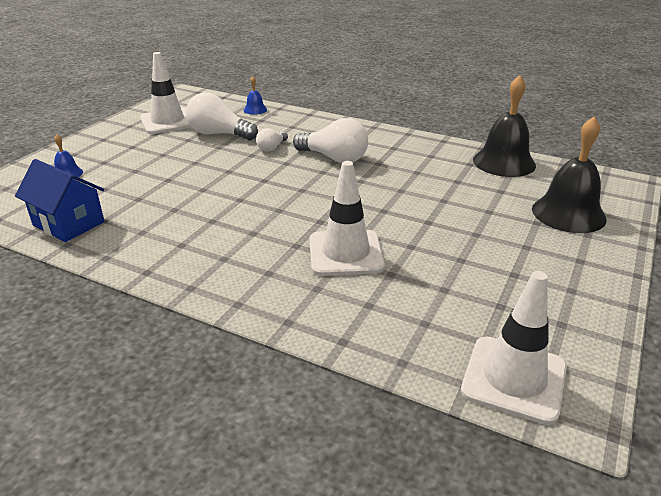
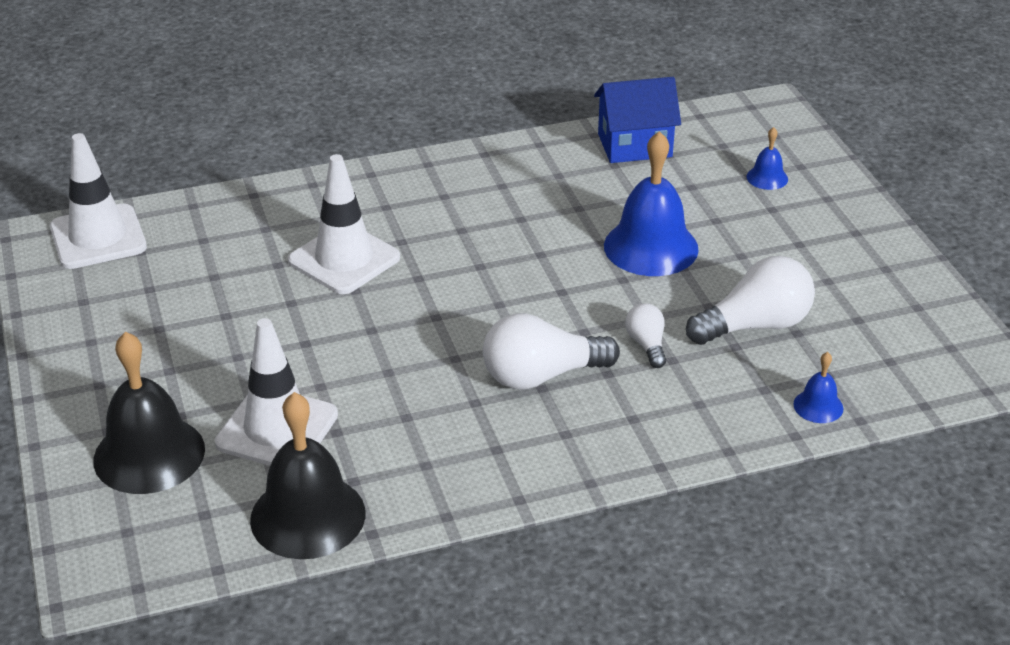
camera: 135 degrees right, 5 degrees up
white traffic cone [140,52,192,134] -> white traffic cone moved to [215,318,338,466]
none -> blue bell [604,131,699,276]

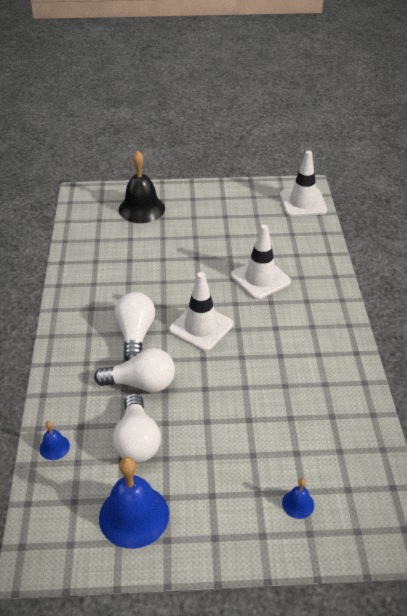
camera: 105 degrees right, 5 degrees up
white traffic cone [215,318,338,466] -> white traffic cone moved to [169,272,233,351]
black bell [250,392,366,559] -> none
blue house [594,77,681,163] -> none
blue bell [604,131,699,276] -> blue bell moved to [99,457,169,549]
white light bulb [625,303,666,368] -> white light bulb [94,348,175,393], size x1.88

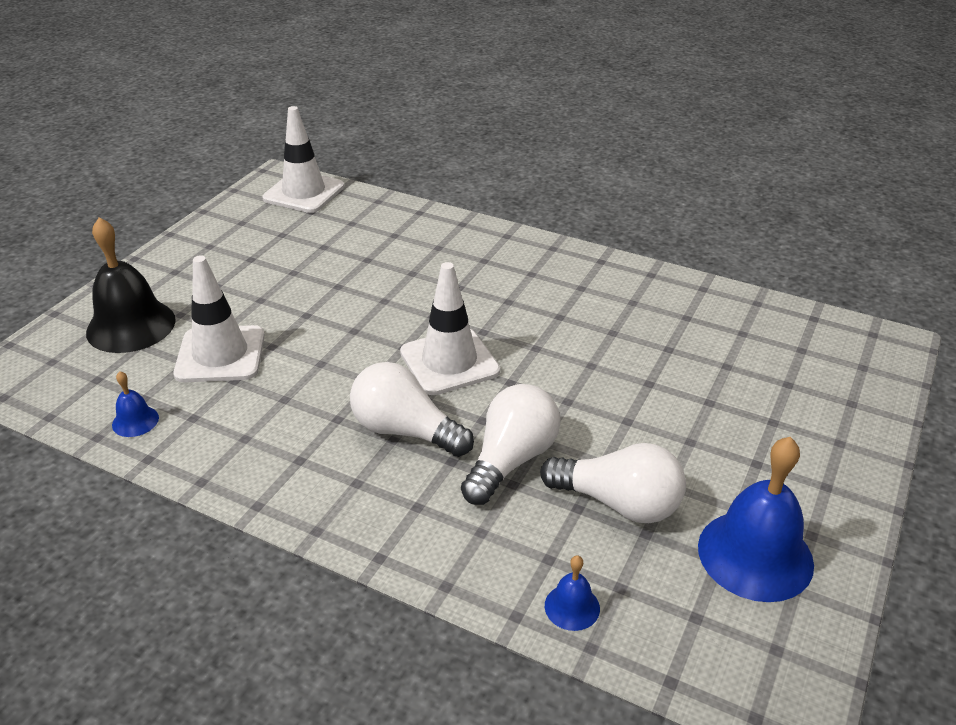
camera: 60 degrees left, 5 degrees down
white traffic cone [231,224,291,300] -> white traffic cone moved to [173,255,265,382]
blue bell [282,478,314,519] -> blue bell moved to [112,371,159,437]

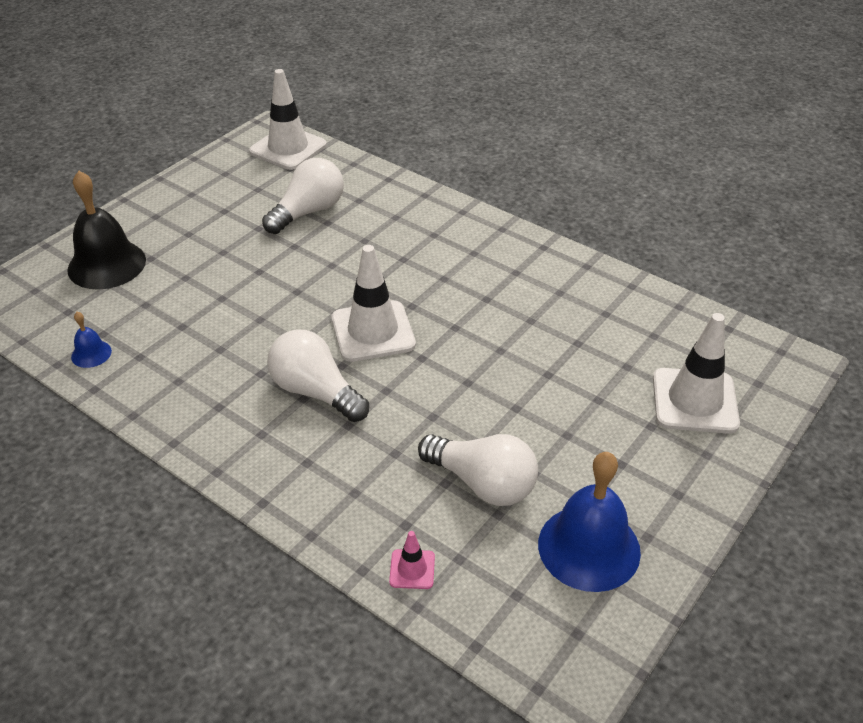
camera: 10 degrees right, 5 degrees up
white traffic cone [173,255,265,382] -> white traffic cone moved to [653,313,740,434]
white light bulb [461,384,560,505] -> white light bulb moved to [262,158,344,234]
blue bell [545,556,600,631] -> pink traffic cone [389,531,435,589]

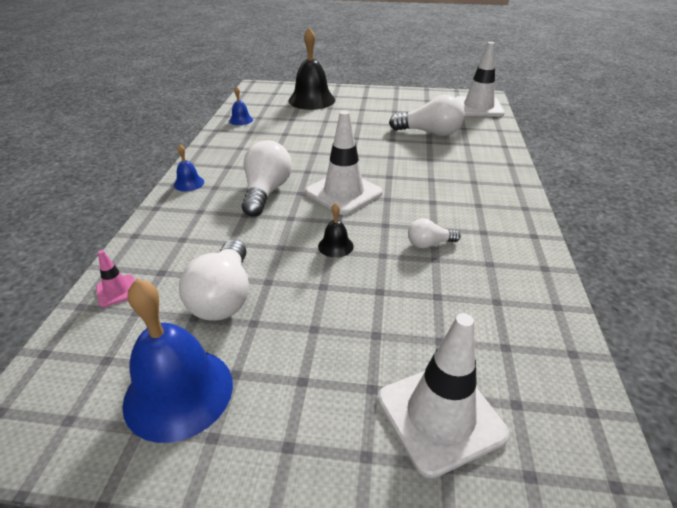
camera: 60 degrees right, 5 degrees down
none -> blue bell [174,144,204,191]
none -> black bell [318,203,354,258]
none -> white light bulb [408,219,460,248]

